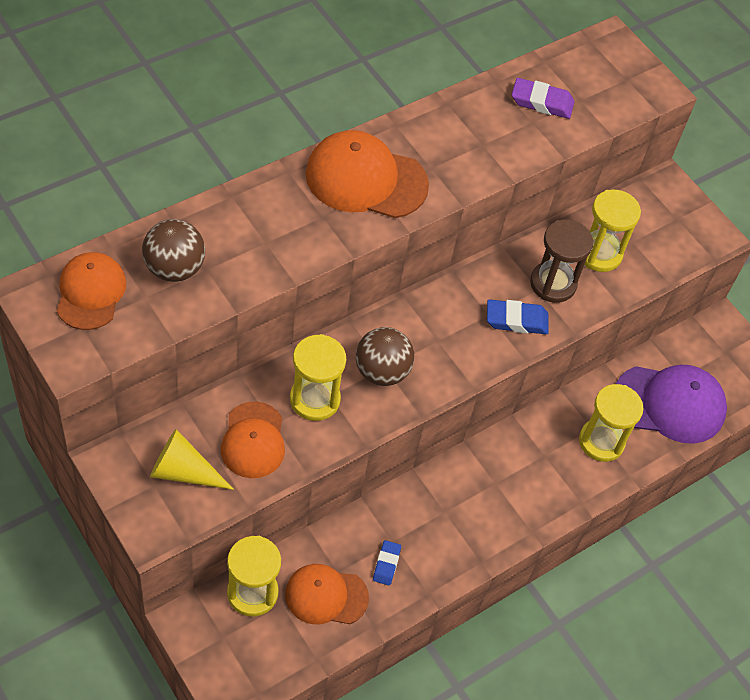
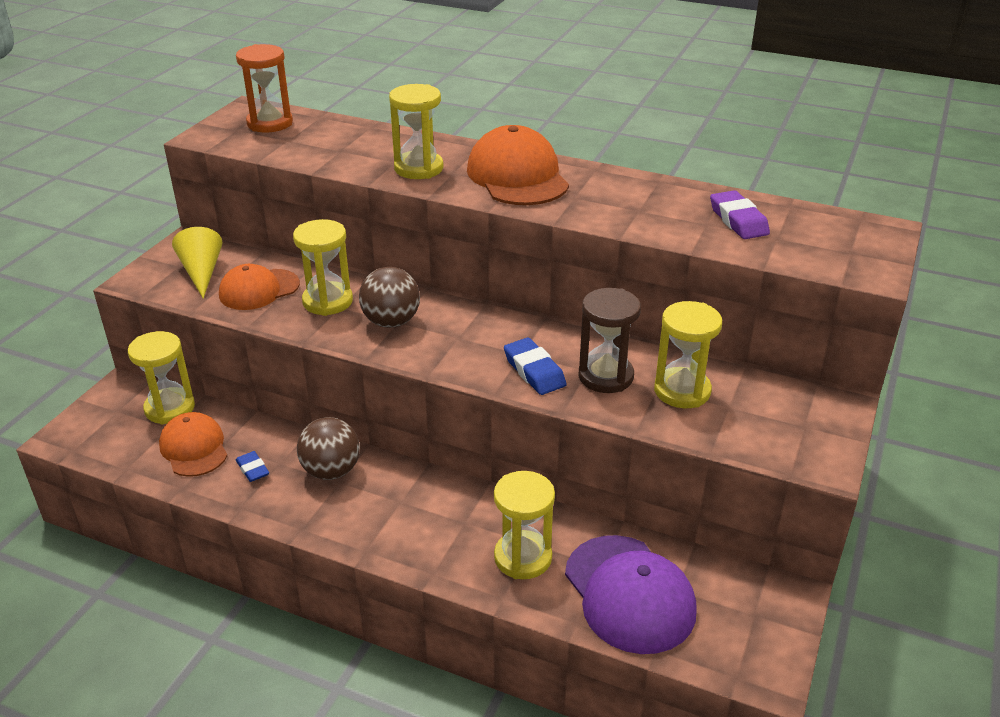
camera: 65 degrees right, 20 degrees down
orange cap [57,252,126,330] -> orange hourglass [236,44,293,132]
brown ball [142,219,205,282] -> brown ball moved to [297,417,360,480]
blue eraser [373,540,401,586] -> blue eraser turned 75 degrees clockwise [236,451,269,482]
none -> yellow hourglass [389,84,444,179]

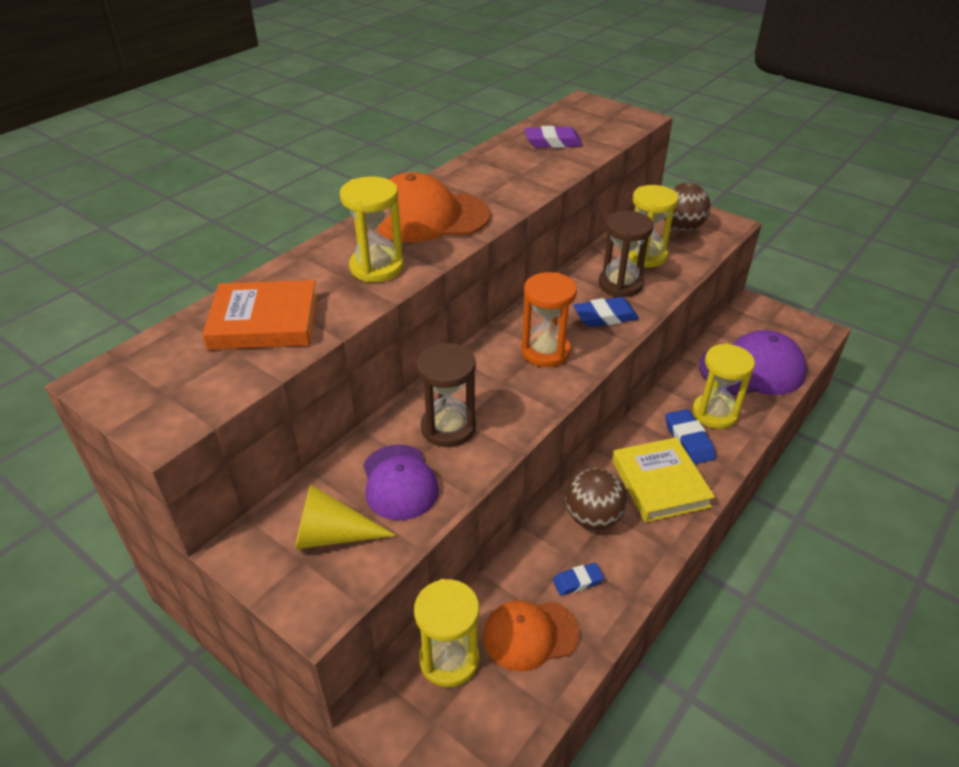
camera: 75 degrees left, 5 degrees up
orange cap [219,264,300,310] -> purple cap [363,445,439,520]
orange hourglass [236,44,293,132] -> orange hourglass moved to [521,272,577,367]
yellow hourglass [293,219,353,316] -> brown hourglass [416,343,476,447]
brown ball [359,267,420,328] -> brown ball moved to [664,183,711,232]
none -> orange book [202,280,318,350]
none -> yellow book [612,437,715,522]
none -> blue eraser [665,409,716,464]

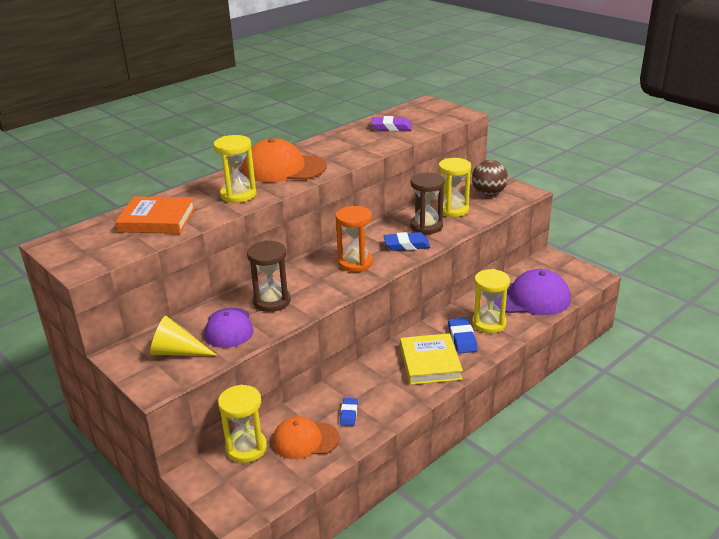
camera: 10 degrees right, 10 degrees down
blue eraser [553,562,604,596] -> blue eraser turned 75 degrees counterclockwise [340,398,358,426]
brown ball [565,468,627,530] -> none

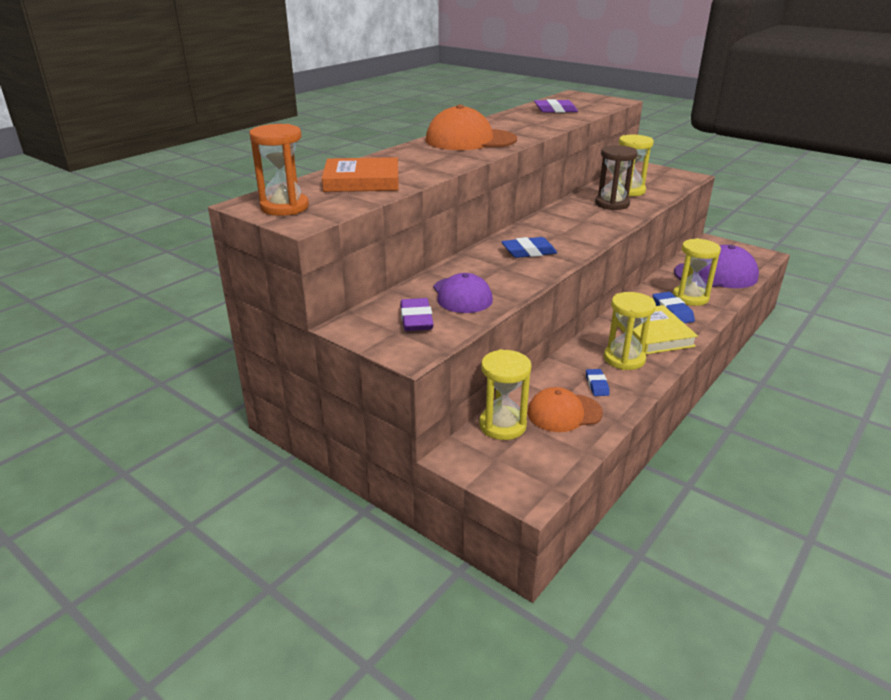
camera: 10 degrees left, 0 degrees up
yellow cone [150,316,216,355] -> purple eraser [400,298,433,331]
yellow hourglass [214,135,256,203] -> yellow hourglass moved to [604,292,656,370]
brown hourglass [247,240,291,312] -> none
orange hourglass [335,206,373,272] -> orange hourglass moved to [249,124,309,216]
blue eraser [384,232,430,251] -> blue eraser moved to [501,237,557,258]
brown ball [472,160,508,196] -> none

